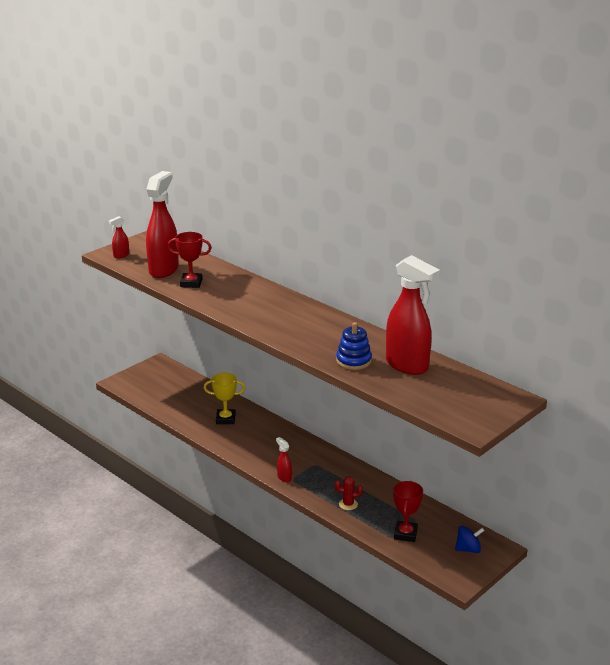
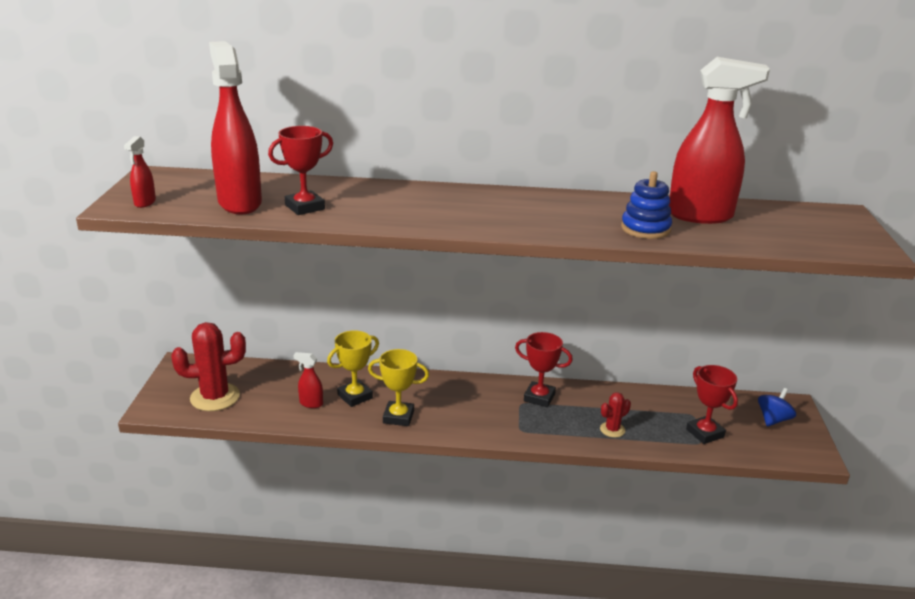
camera: 40 degrees left, 0 degrees up
red spray bottle [276,437,292,482] -> red spray bottle moved to [293,352,323,408]
none -> red cactus [171,322,246,411]
none -> yellow trophy [368,349,429,426]
none -> red trophy [515,332,573,407]

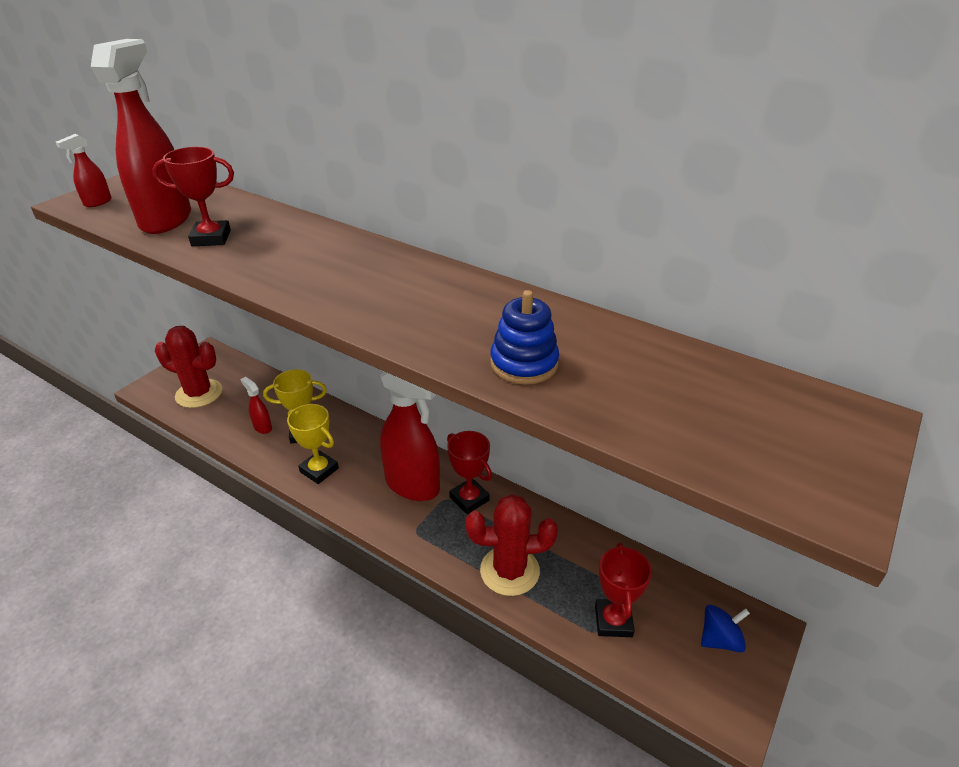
camera: 30 degrees right, 10 degrees up
red cactus [600,392,631,438] -> red cactus [466,494,558,596], size x1.98
red spray bottle [669,57,770,224] -> red spray bottle moved to [380,371,440,501]

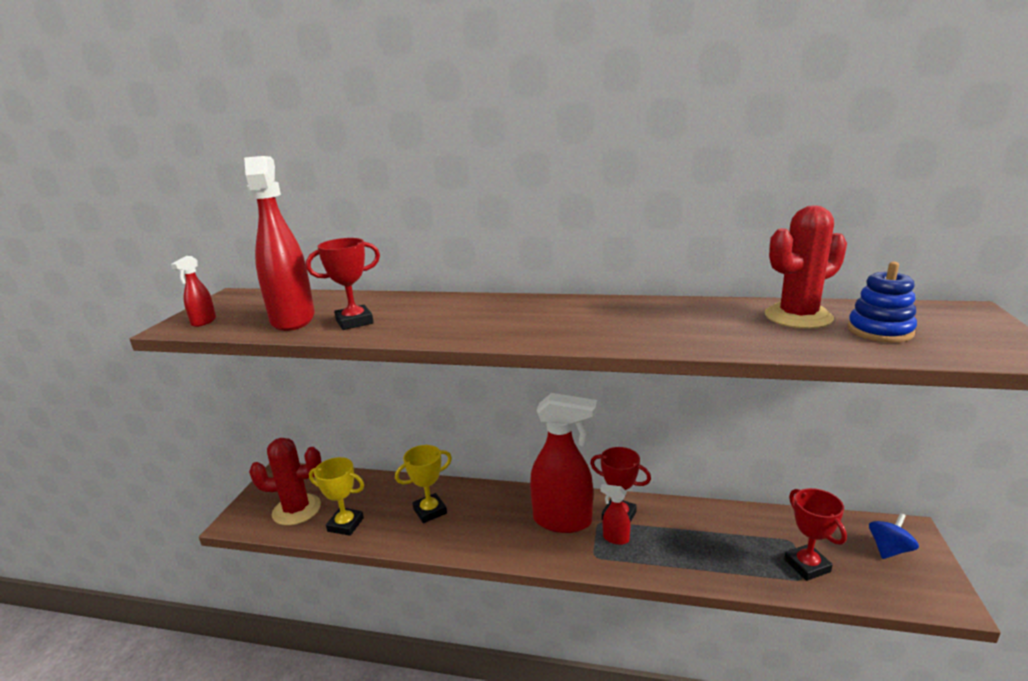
camera: 20 degrees left, 15 degrees down
red spray bottle [241,377,272,434] -> red spray bottle moved to [601,484,630,545]
yellow trophy [287,404,339,484] -> yellow trophy moved to [309,457,364,536]
red cactus [466,494,558,596] -> red cactus moved to [765,205,847,329]
blue stacking toy [490,290,559,385] -> blue stacking toy moved to [848,262,917,343]

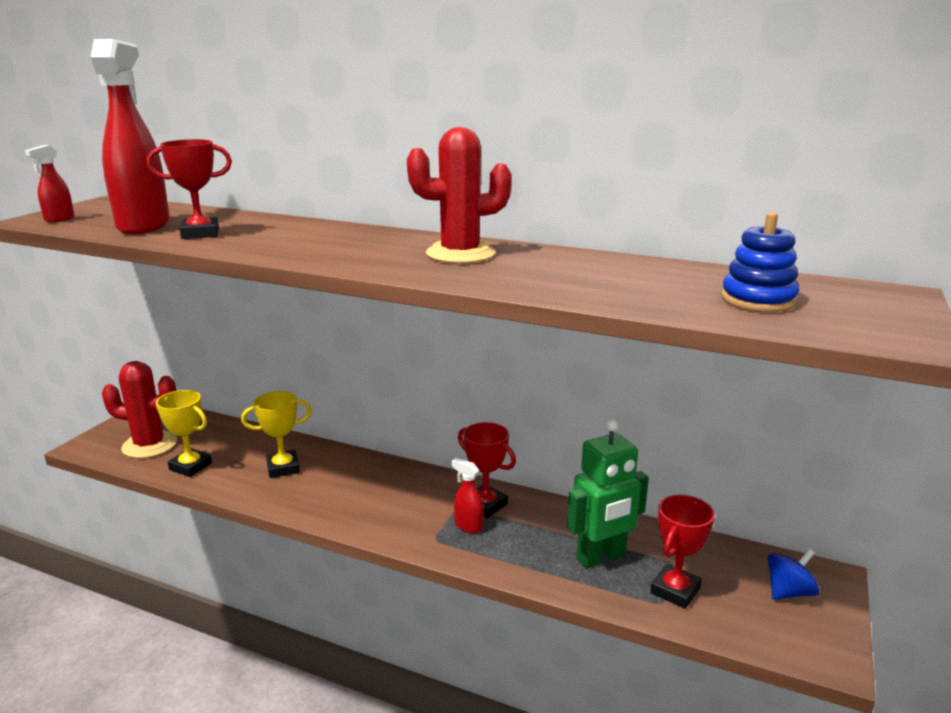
camera: 10 degrees right, 0 degrees up
red spray bottle [530,393,597,533] -> none
red cactus [765,205,847,329] -> red cactus moved to [407,127,512,264]
red trophy [784,488,847,581] -> red trophy turned 45 degrees clockwise [650,495,715,609]
none -> green robot [567,419,649,569]

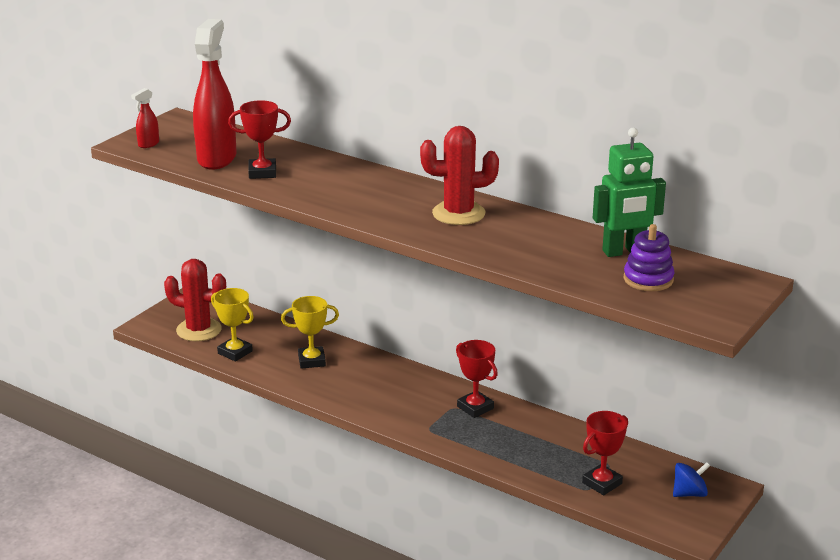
camera: 10 degrees right, 5 degrees up
red spray bottle [451,458,484,533] -> none
green robot [567,419,649,569] -> green robot moved to [593,128,666,257]
blue stacking toy [721,212,800,312] -> purple stacking toy [624,224,675,291]

